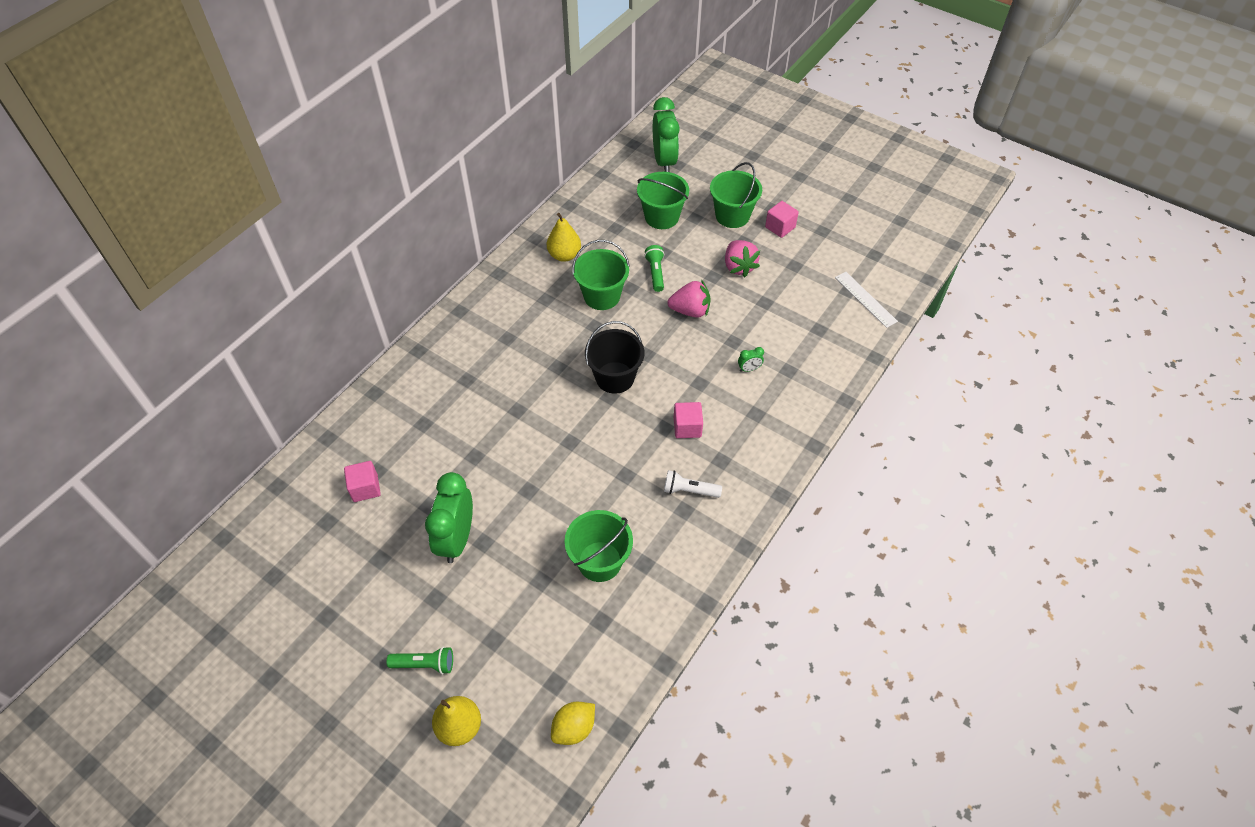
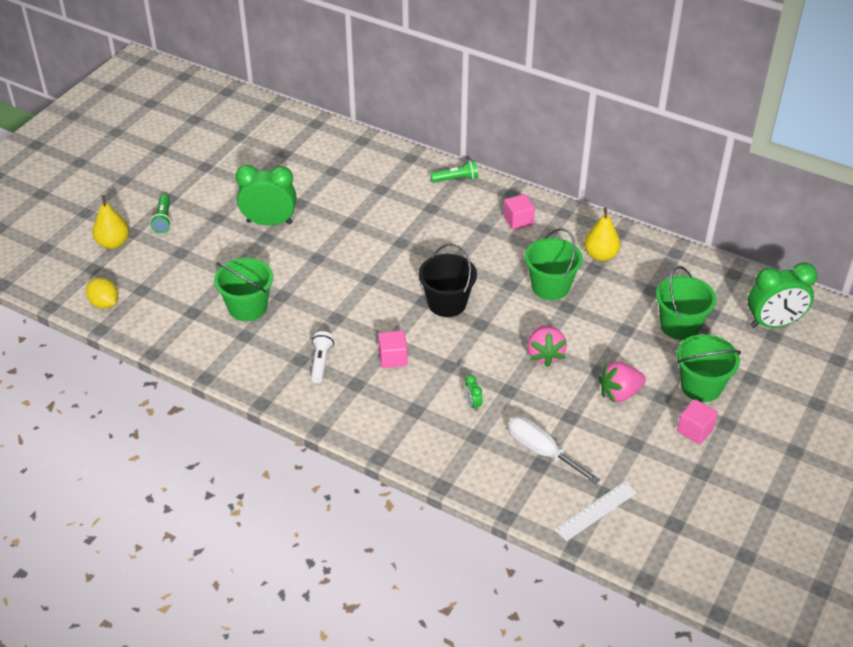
camera: 85 degrees right, 10 degrees down
pink cube [344,461,381,502] -> pink cube moved to [504,194,535,230]
green flashlight [644,245,664,292] -> green flashlight moved to [430,160,478,183]
none -> white screwdriver [508,416,600,484]

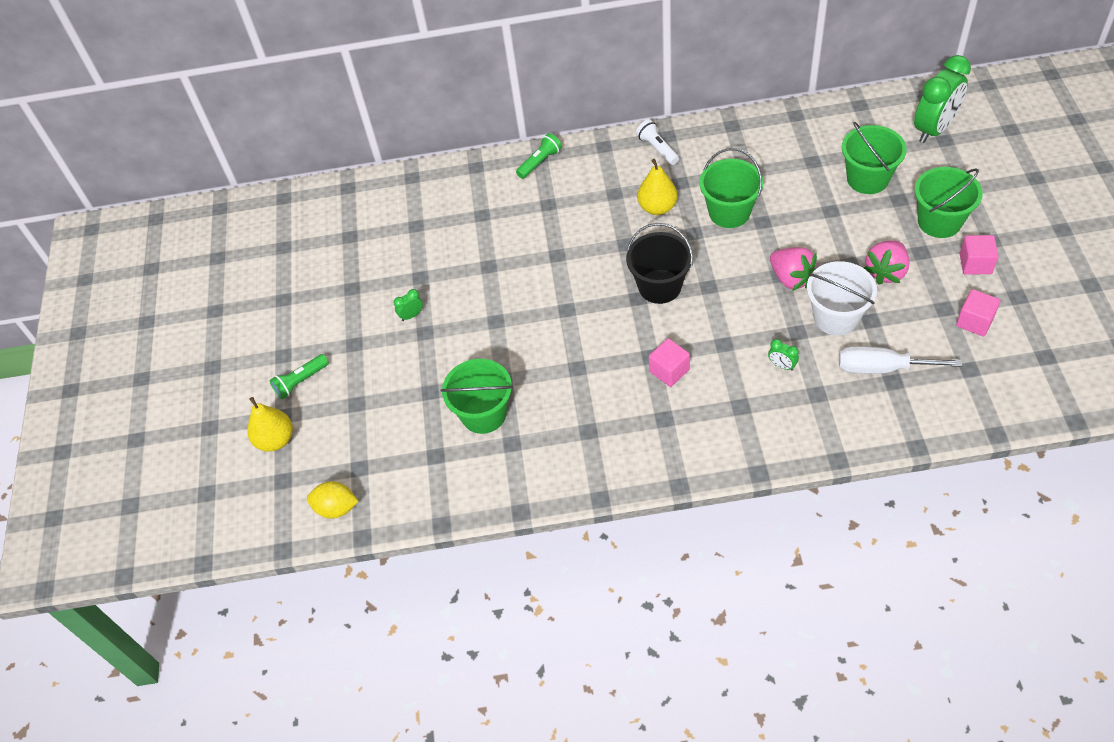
camera: 30 degrees left, 10 degrees up
green flashlight [150,194,171,233] -> green flashlight turned 90 degrees clockwise [270,354,329,399]
green clock [236,165,297,226] -> green clock [393,289,423,321], size x0.41
white flashlight [311,331,334,383] -> white flashlight moved to [636,120,679,165]
pink cube [504,194,535,230] -> pink cube moved to [956,289,1000,337]
white ruler [554,481,637,541] -> none
yellow pear [584,208,621,261] -> yellow pear moved to [637,159,677,215]
none -> white bucket [807,261,877,335]

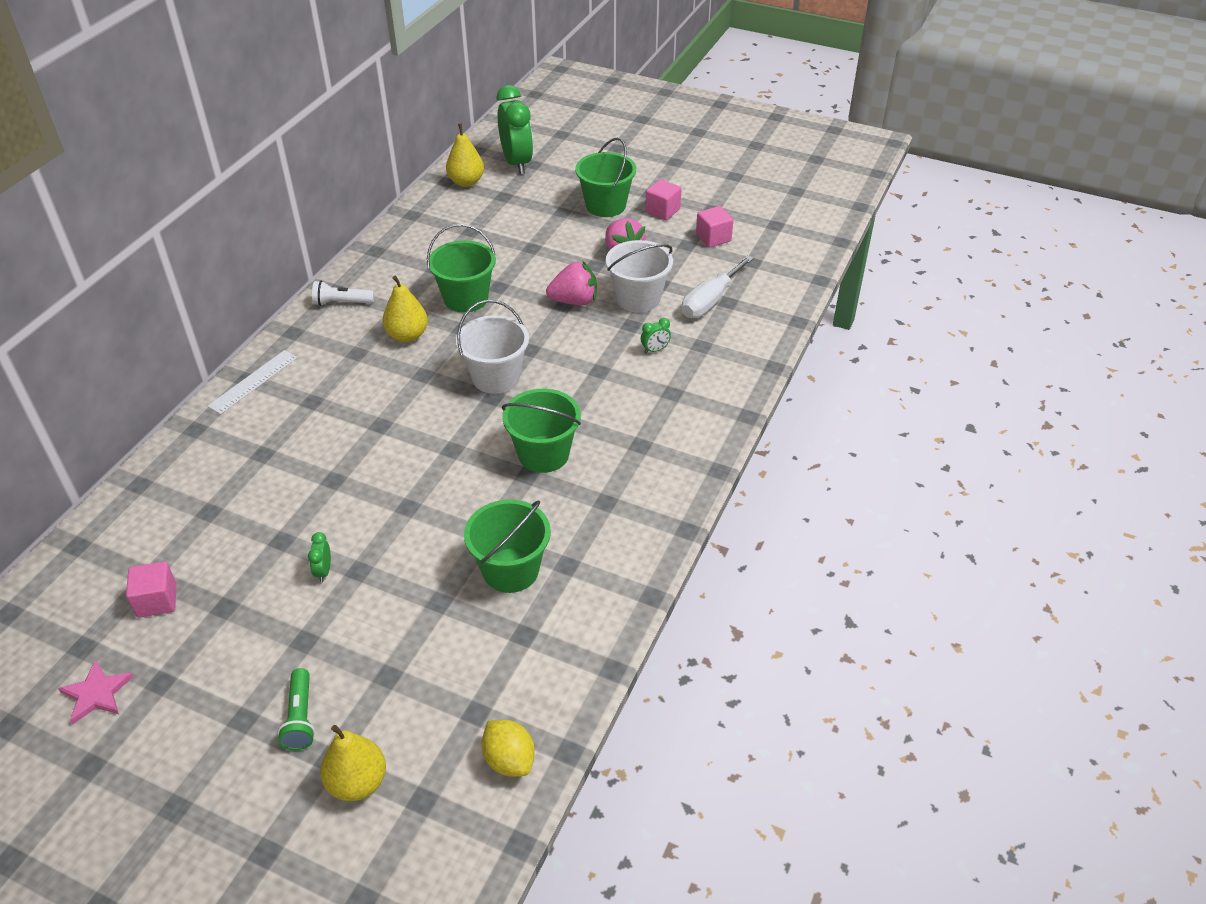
camera: 65 degrees left, 10 degrees down
yellow lemon [307,481,359,519] -> yellow lemon turned 75 degrees counterclockwise [481,720,535,777]
green flashlight [516,133,562,179] -> white ruler [207,350,298,414]
black bucket [626,223,693,304] -> white bucket [456,300,529,394]
pink cube [649,338,690,387] -> pink cube moved to [126,561,177,618]
green bucket [842,122,907,194] -> green bucket moved to [502,389,581,473]
none -> pink star [58,660,134,725]
none -> yellow pear [446,123,484,187]

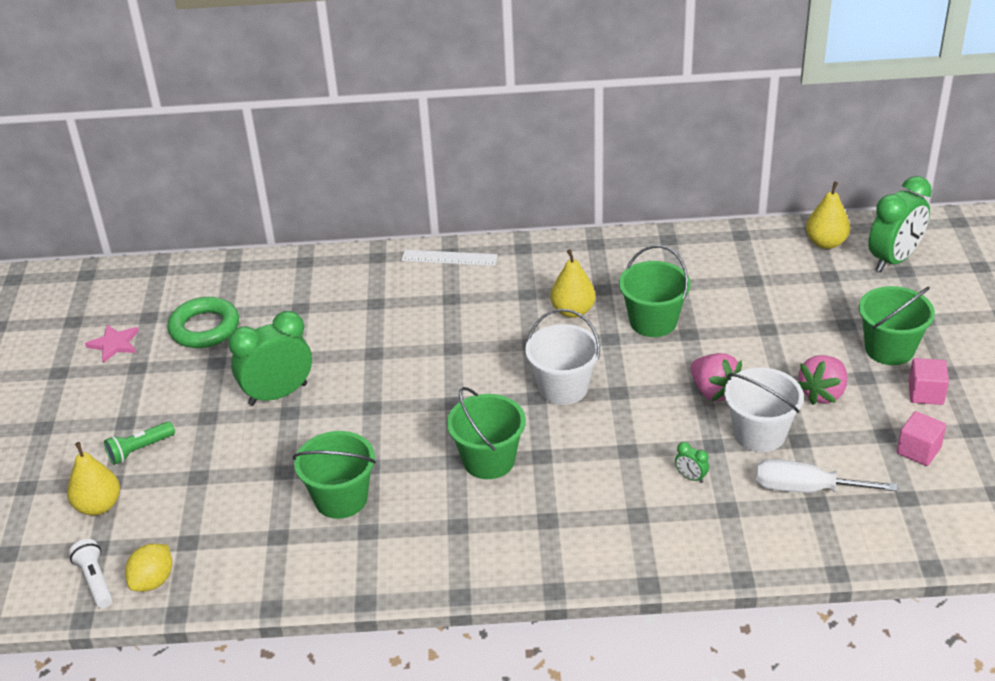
camera: 65 degrees right, 5 degrees down
pink cube [126,561,177,618] -> green ring [167,297,239,348]
green clock [308,532,331,582] -> green clock [228,311,312,406], size x2.45
white flashlight [312,281,374,306] -> white flashlight moved to [69,539,113,608]

